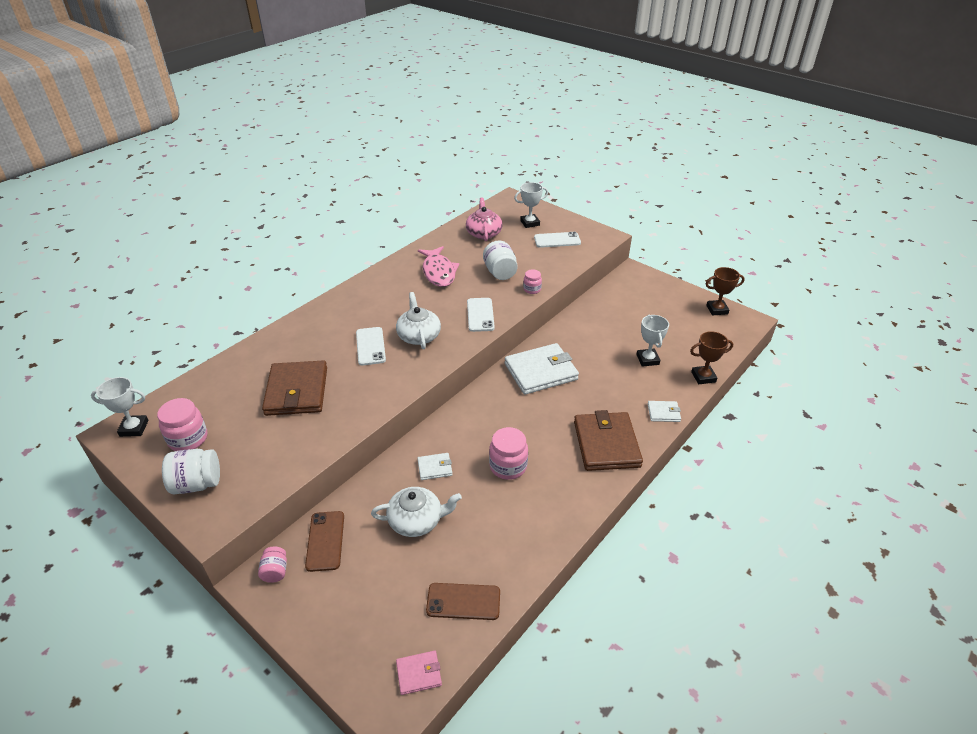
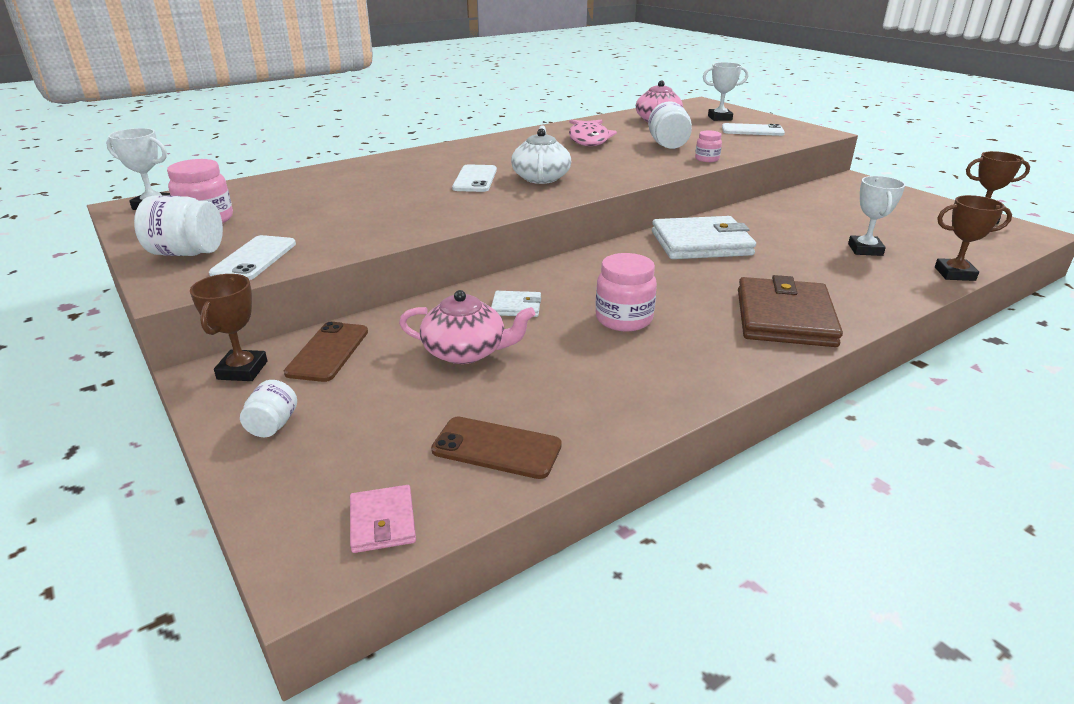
camera: 15 degrees right, 10 degrees down
pink jar [258,546,287,583] -> brown trophy [190,274,267,381]
brown wallet [262,360,327,416] -> none
white teapot [371,487,462,537] -> pink teapot [399,290,535,364]
pink wallet [396,651,442,695] -> pink wallet turned 75 degrees clockwise [350,485,416,553]
white phone [467,298,495,332] -> white phone moved to [209,235,296,280]
white wallet [648,401,681,422] -> none
none -> white jar [240,380,297,437]

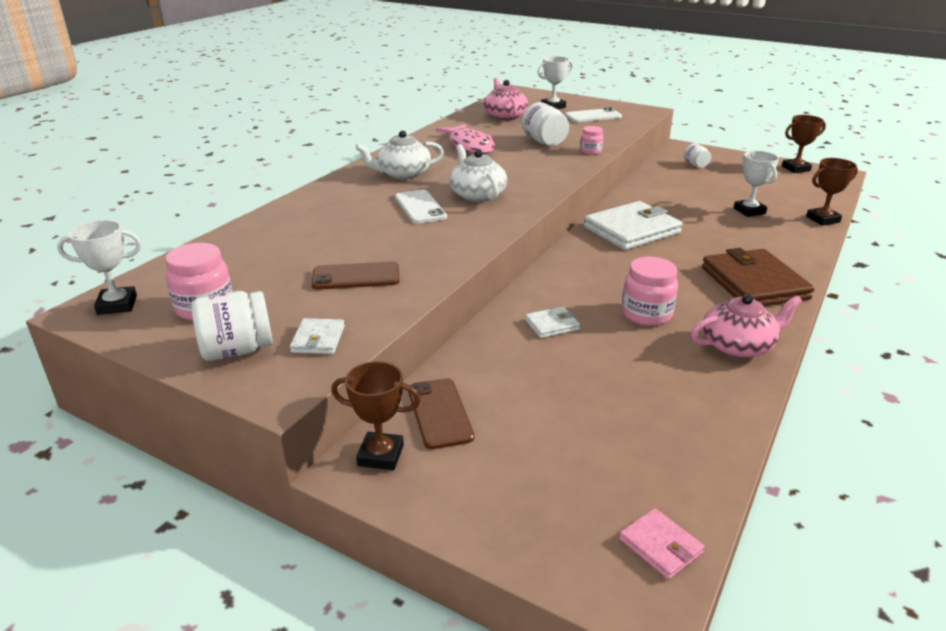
camera: 25 degrees left, 0 degrees up
brown trophy [190,274,267,381] -> brown trophy turned 60 degrees counterclockwise [331,361,421,470]
white phone [209,235,296,280] -> white wallet [290,318,345,354]
white jar [240,380,297,437] -> white jar moved to [684,143,711,168]
pink teapot [399,290,535,364] -> pink teapot moved to [691,294,802,358]
brown phone [431,417,562,479] -> brown phone moved to [311,261,400,290]
none -> white teapot [355,130,444,179]

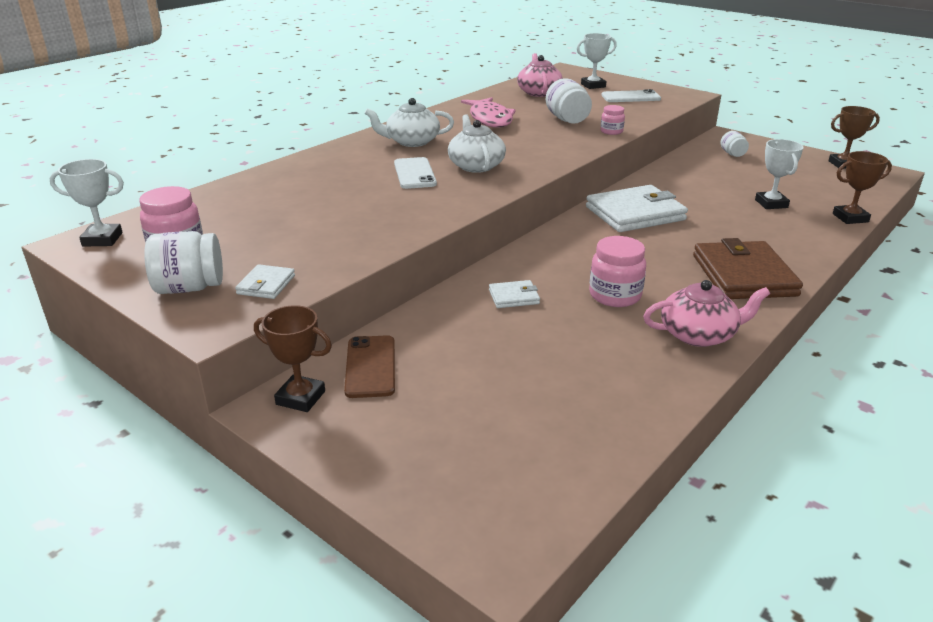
camera: 10 degrees right, 0 degrees up
brown phone [311,261,400,290] -> none
pink wallet [619,508,705,579] -> none

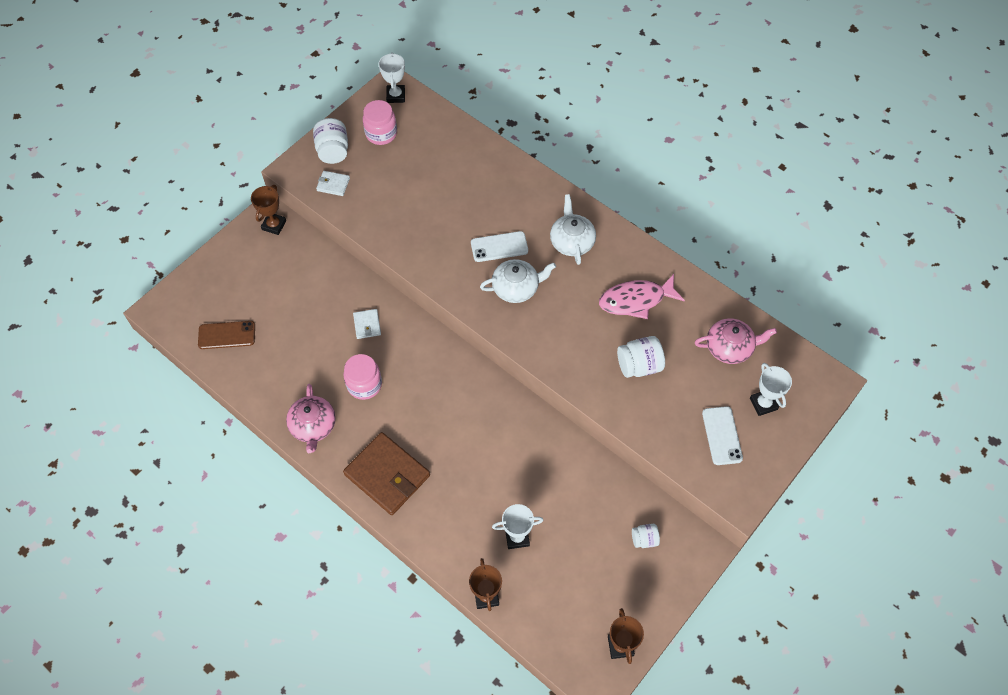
camera: 90 degrees right, 30 degrees up
brown phone [344,335,395,398] -> brown phone moved to [198,321,255,349]
white wallet [586,185,688,232] -> none
pink jar [600,105,625,135] -> none
brown wallet [693,238,803,299] -> brown wallet turned 45 degrees clockwise [343,432,430,515]

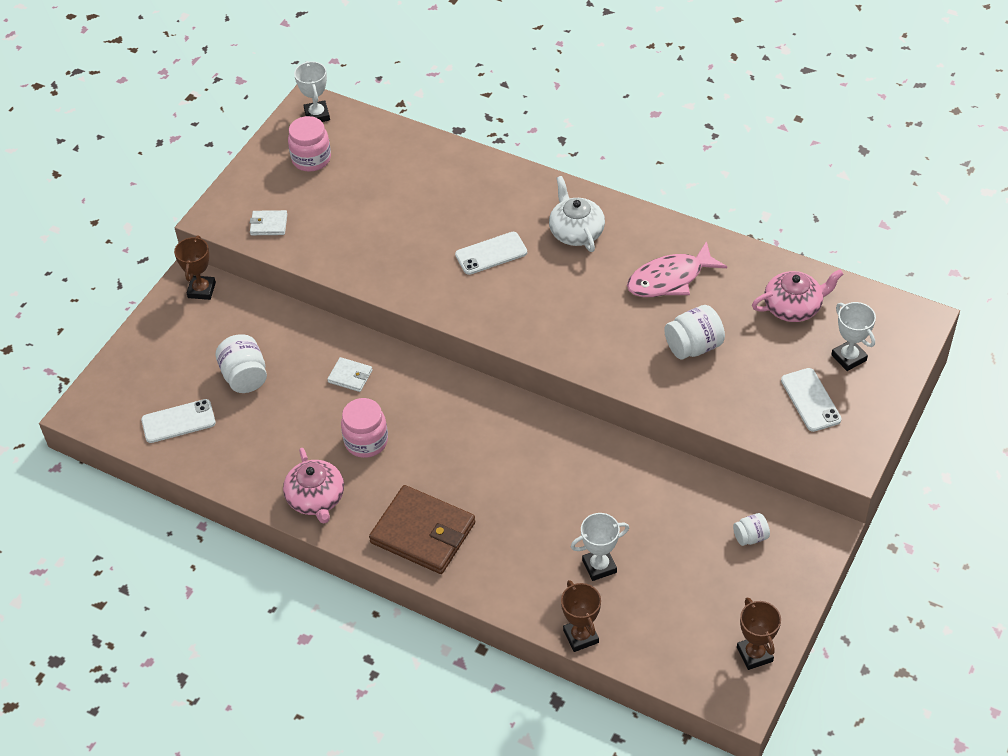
camera: 10 degrees left, 10 degrees down
brown phone [198,321,255,349] -> white phone [141,399,216,443]
white jar [313,118,348,164] -> white jar moved to [216,334,267,393]
white wallet [353,309,381,339] -> white wallet turned 45 degrees counterclockwise [327,357,373,392]
white teapot [480,259,556,303] -> none

